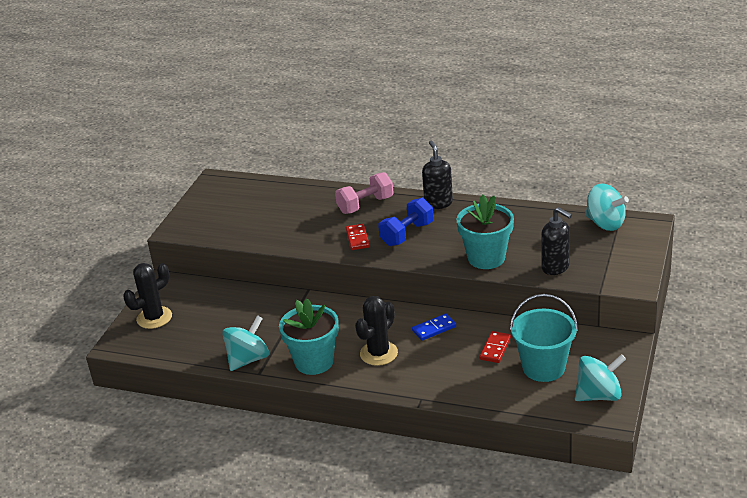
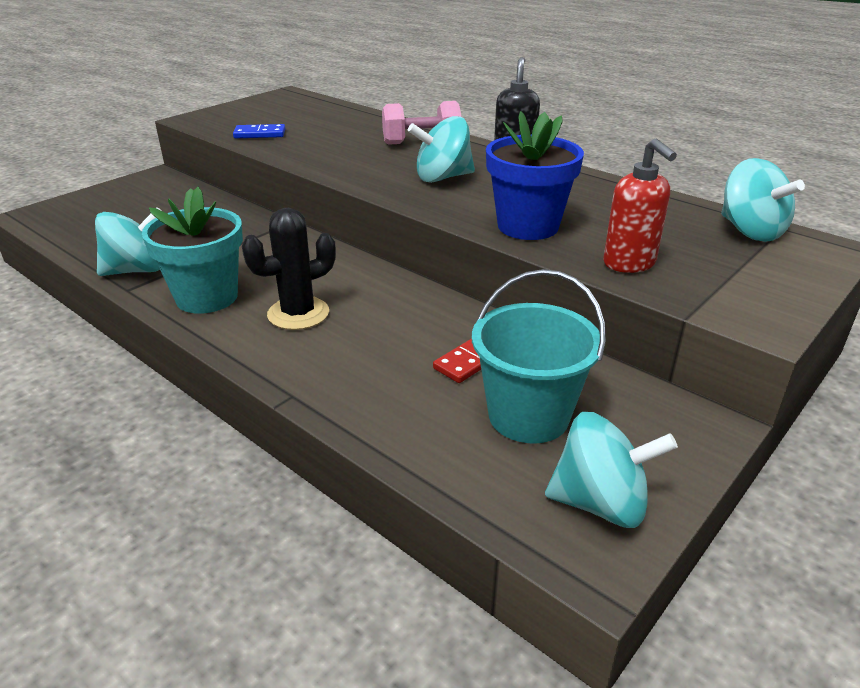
camera: 20 degrees right, 0 degrees up
black cactus [123,263,172,329] -> none
red domino [346,224,370,250] -> none
blue dumbbell [378,198,434,246] -> turquoise spinning top [408,116,475,183]
blue domino [412,314,456,341] -> blue domino moved to [233,124,286,138]
turquoise flower pot [457,195,514,269] -> blue flower pot [486,111,584,240]
black soap dispenser [541,207,572,275] -> red soap dispenser [603,138,677,273]

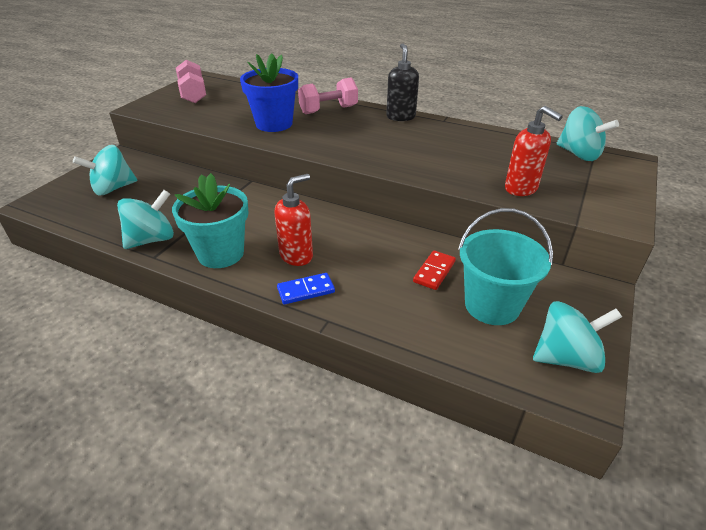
camera: 15 degrees left, 5 degrees up
blue domino [233,124,286,138] -> blue domino moved to [277,273,335,304]
black cactus [242,208,336,330] -> red soap dispenser [274,174,313,266]
turquoise spinning top [408,116,475,183] -> turquoise spinning top moved to [73,145,137,195]
blue flower pot [486,111,584,240] -> blue flower pot moved to [240,53,298,132]
none -> pink dumbbell [176,60,206,103]

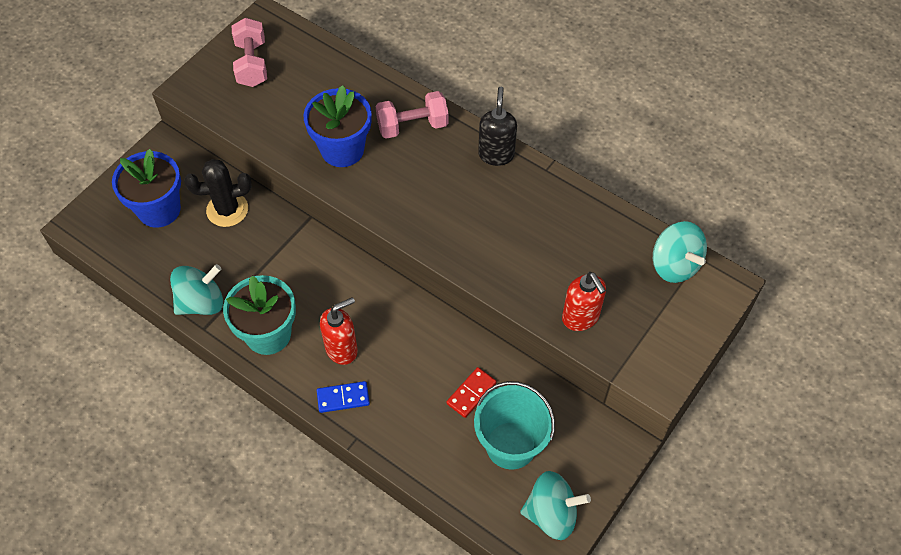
camera: 10 degrees right, 20 degrees up
turquoise spinning top [73,145,137,195] -> blue flower pot [112,149,181,228]
none -> black cactus [184,159,252,227]

